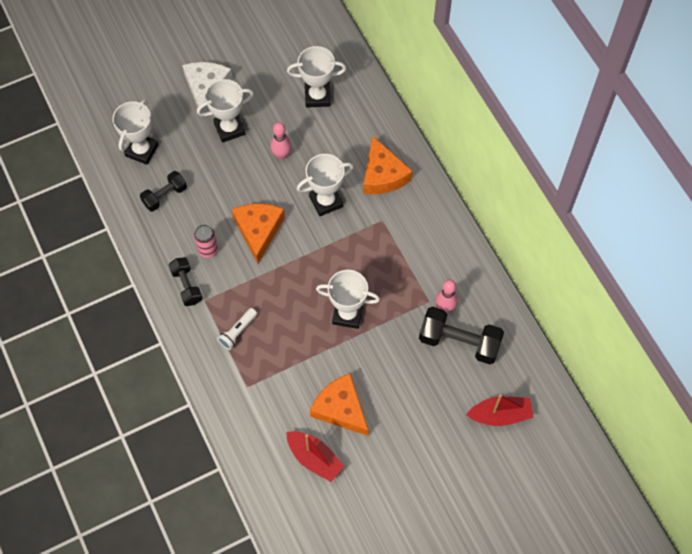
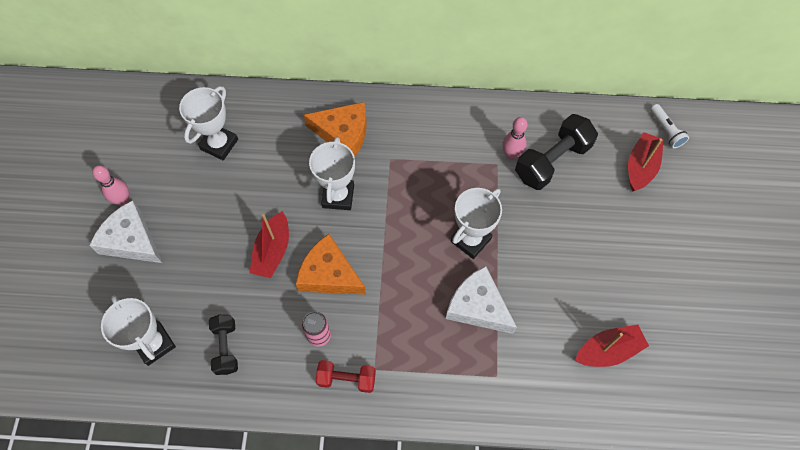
camera: 60 degrees left, 0 degrees up
black dumbbell [169,257,202,306] -> red dumbbell [316,360,376,393]
white trophy [197,79,254,143] -> none
white flashlight [217,308,257,350] -> white flashlight moved to [650,104,689,148]
pink bowling pin [270,122,291,159] -> pink bowling pin moved to [92,165,129,206]
orange cheese [310,373,369,436] -> none
none -> red boat [250,211,289,278]
none -> white cheese [446,266,517,334]

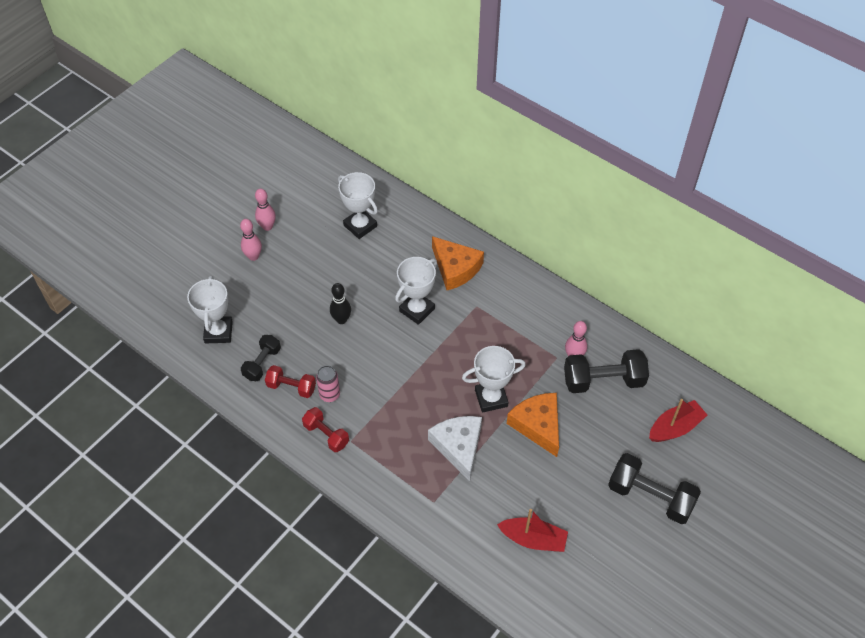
camera: 35 degrees right, 10 degrees down
white cheese [89,200,162,263] -> pink bowling pin [240,219,262,261]
white trophy [179,86,238,160] -> white trophy turned 75 degrees clockwise [338,172,378,239]
red boat [250,211,289,278] -> black bowling pin [330,283,351,324]
orange cheese [296,234,366,295] -> orange cheese moved to [507,393,559,457]
white flashlight [650,104,689,148] -> none
none -> red dumbbell [265,365,316,398]
none -> black dumbbell [608,453,701,524]

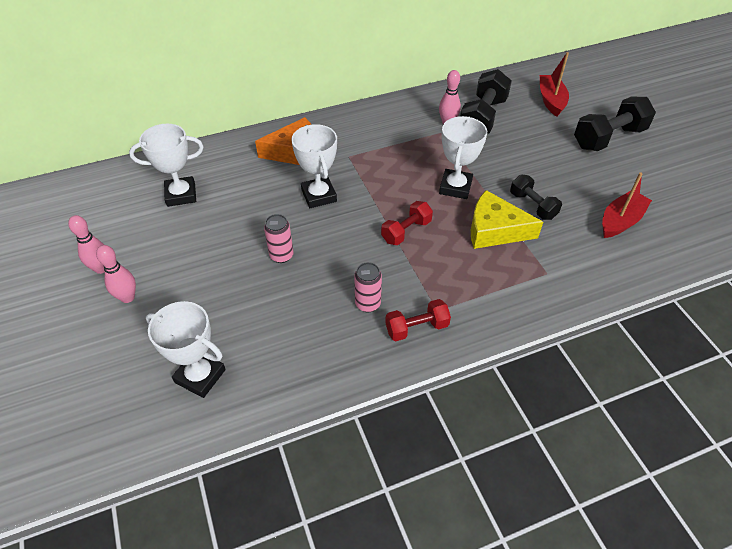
camera: 60 degrees left, 5 degrees down
black dumbbell [241,335,281,381] -> black dumbbell moved to [510,175,562,220]
red dumbbell [265,365,316,398] -> red dumbbell moved to [381,201,433,245]
black bowling pin [330,283,351,324] -> pink can [264,214,294,263]
white cheese [428,416,482,482] -> yellow cheese [471,190,543,249]
orange cheese [507,393,559,457] -> none

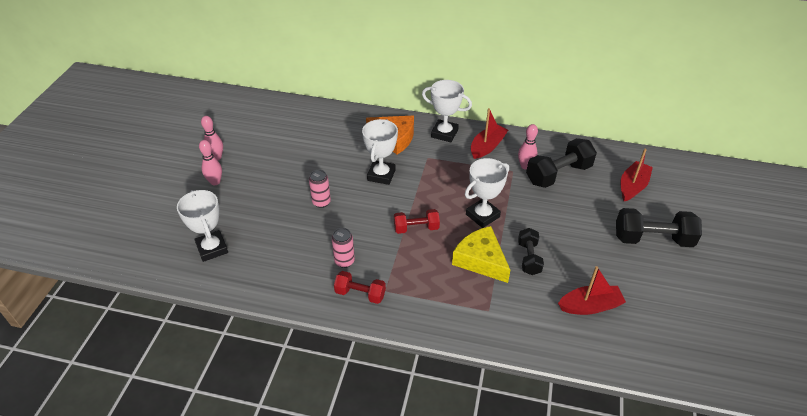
camera: 35 degrees right, 5 degrees down
white trophy [129,124,204,207] -> white trophy moved to [422,80,472,142]
none -> red boat [471,108,508,159]

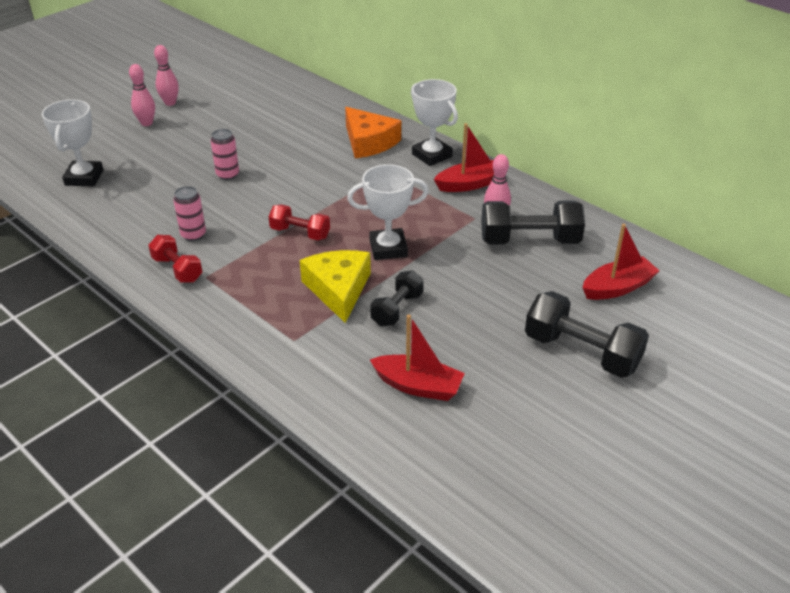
camera: 30 degrees right, 5 degrees down
white trophy [362,119,398,185] -> none

